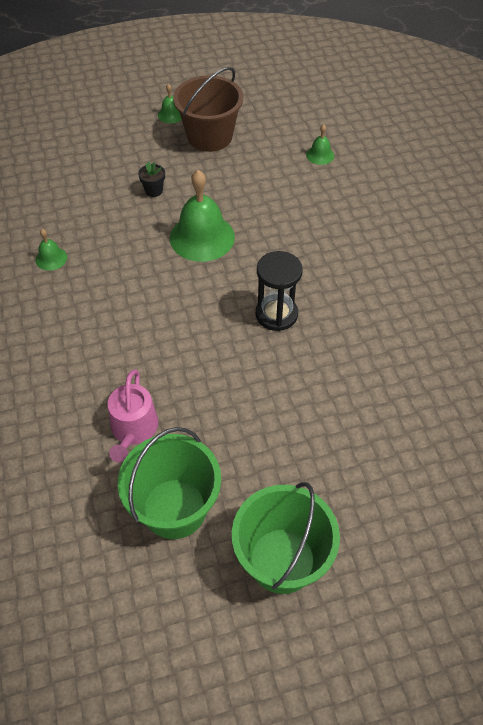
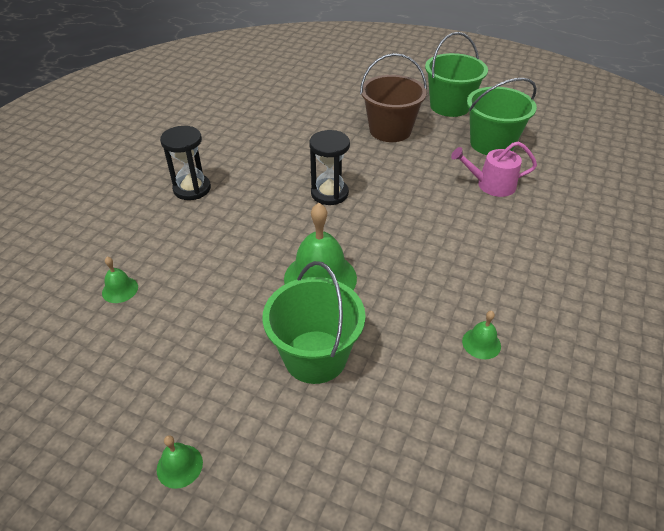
camera: 140 degrees left, 10 degrees down
pink watering can [108,369,158,463] -> pink watering can turned 135 degrees counterclockwise [451,141,537,197]
black flower pot [138,162,165,197] -> green bucket [262,261,366,384]
brown bucket [173,67,243,152] -> brown bucket moved to [360,53,427,142]
none -> black hourglass [160,126,211,200]

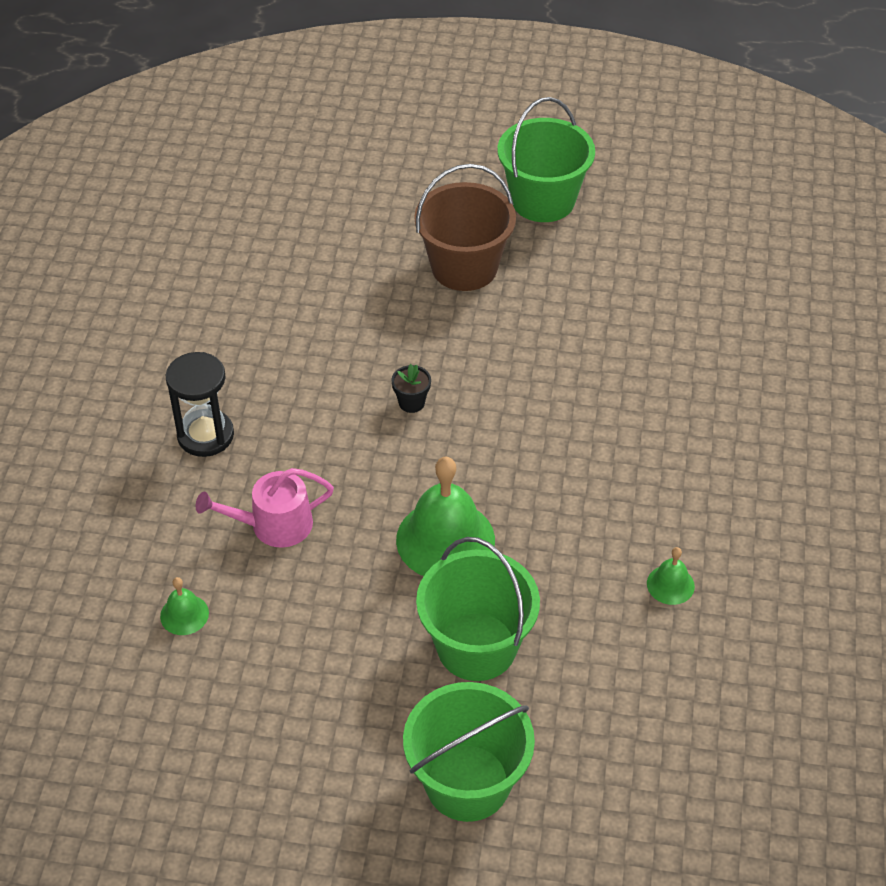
camera: 15 degrees left, 5 degrees up
green bell [157,435,203,489] -> none
black hourglass [309,130,350,205] -> black flower pot [392,364,431,413]
pink watering can [451,141,537,197] -> pink watering can moved to [196,468,334,548]
green bucket [467,78,537,155] -> green bucket moved to [403,682,535,822]

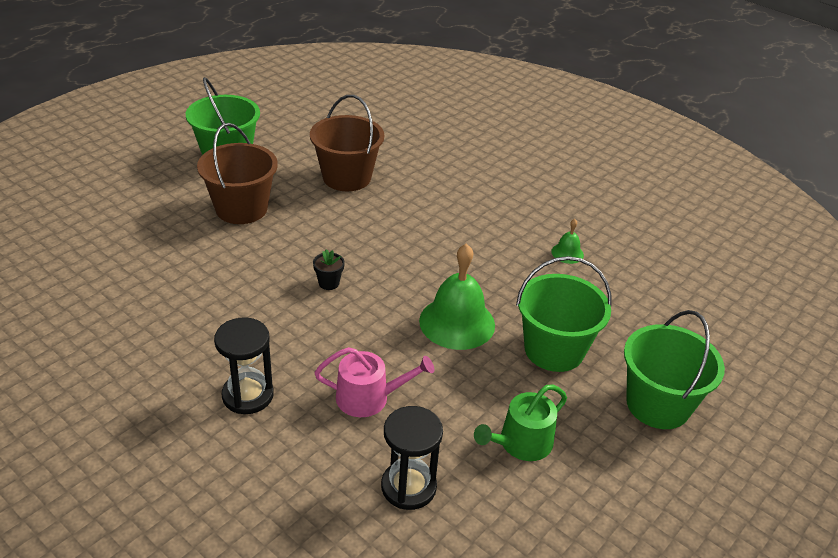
camera: 60 degrees left, 10 degrees down
green bell [160,577,209,635] -> black hourglass [381,406,443,510]
pink watering can [196,468,334,548] -> pink watering can turned 105 degrees counterclockwise [314,347,434,417]
none -> brown bucket [310,95,384,191]
none -> green watering can [474,385,567,461]

